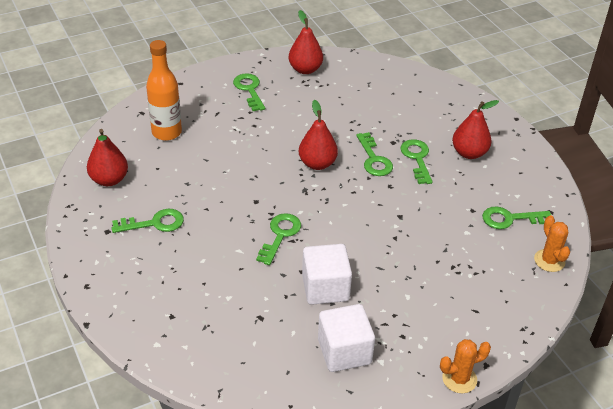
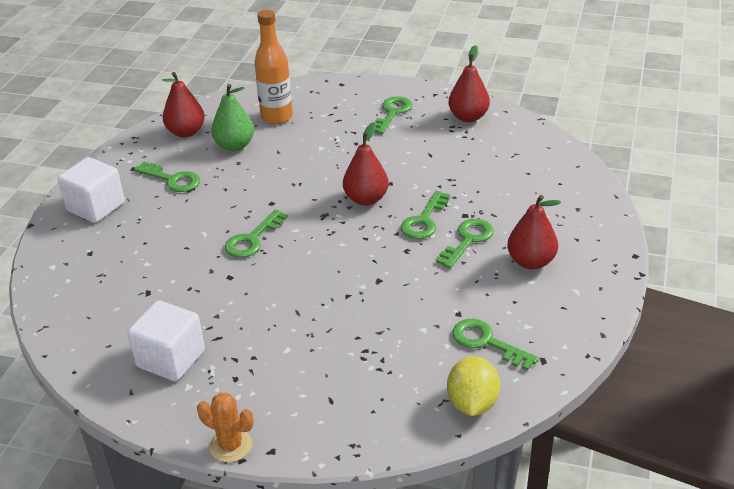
camera: 45 degrees right, 5 degrees down
green key [256,213,301,265] -> green key turned 150 degrees clockwise [225,209,288,258]
white cube [302,244,352,305] -> white cube moved to [58,157,125,223]
orange cactus [534,215,570,272] -> yellow lemon [447,356,500,416]
none -> green pear [211,84,254,151]

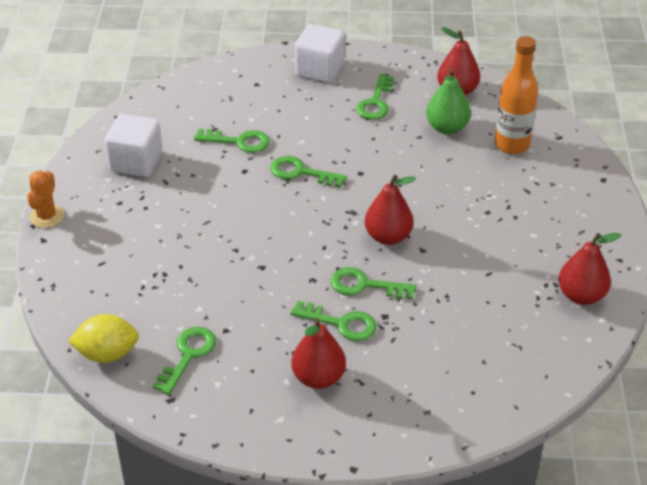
camera: 75 degrees right, 5 degrees up
green key [374,96,412,134] -> green key moved to [194,129,270,153]

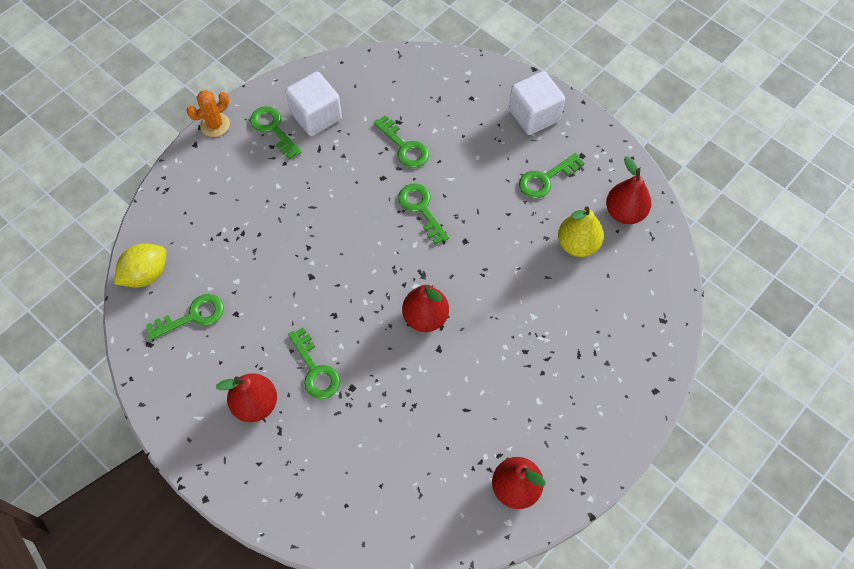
camera: 40 degrees right, 20 degrees up
yellow lemon [68,314,139,363] -> yellow lemon turned 75 degrees counterclockwise [114,243,166,288]
green key [331,267,416,299] -> green key moved to [250,106,302,160]
green pear [426,69,471,134] -> yellow pear [558,207,604,257]
orange bottle [495,36,538,154] -> none

